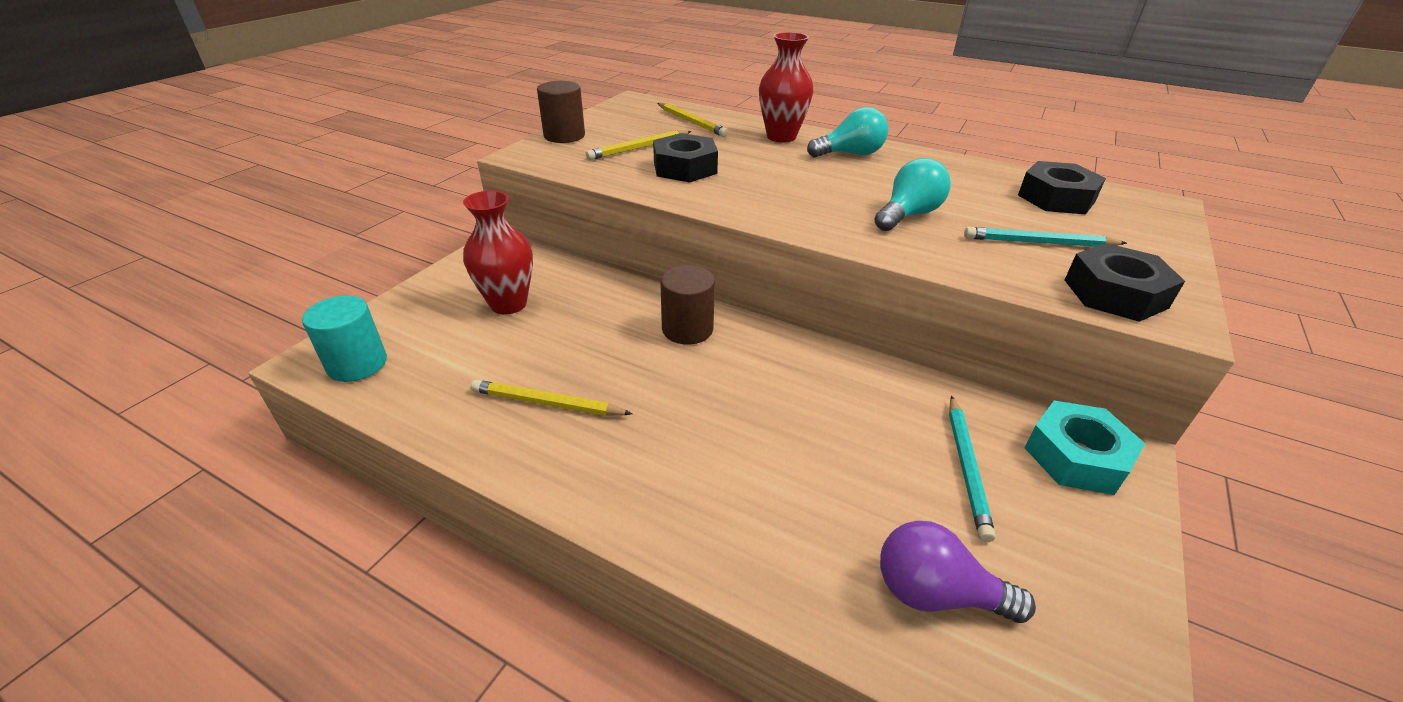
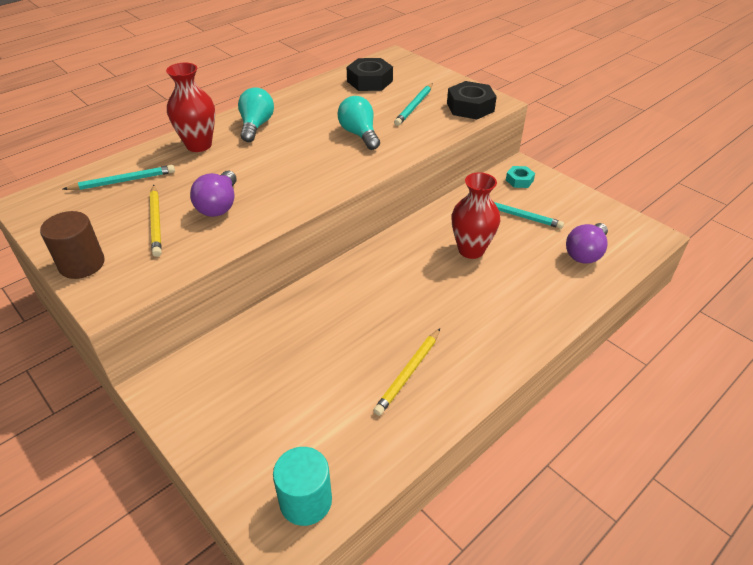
camera: 70 degrees left, 5 degrees up
red vase [463,191,533,315] -> red vase moved to [451,172,500,259]
black nut [653,133,718,183] -> purple light bulb [190,171,237,217]
yellow pencil [657,103,728,137] -> turquoise pencil [63,165,175,190]
brown cylinder [660,265,715,345] -> none
turquoise nut [1024,400,1145,495] -> turquoise nut [506,166,535,188], size x0.57

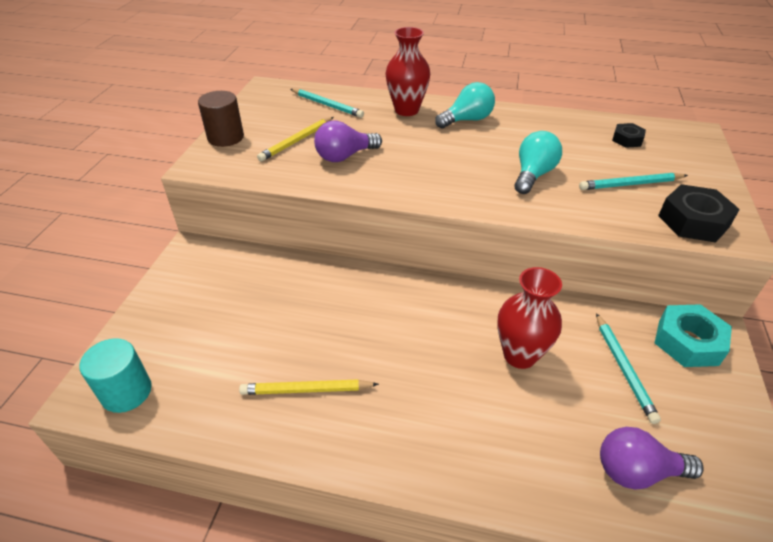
camera: 55 degrees right, 0 degrees up
black nut [347,58,393,91] -> black nut [612,123,646,148], size x0.57
turquoise nut [506,166,535,188] -> turquoise nut [655,304,732,367], size x1.74

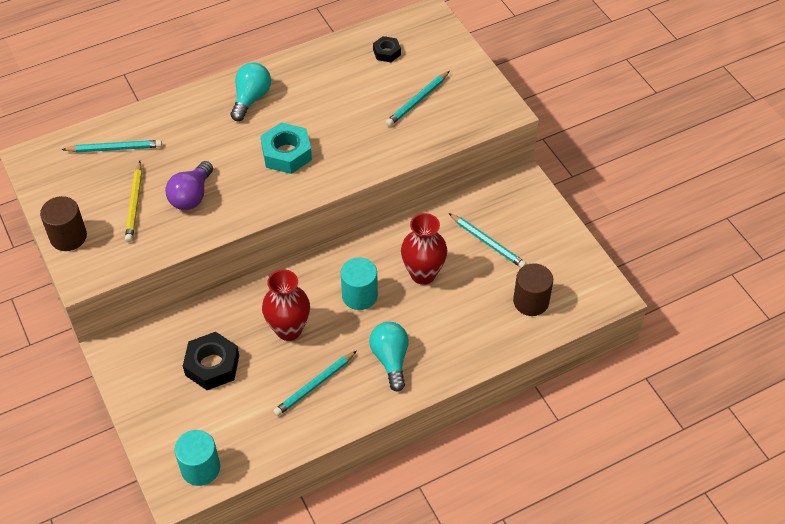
camera: 40 degrees left, 10 degrees up
yellow pencil [239,379,379,395] -> turquoise pencil [273,351,357,416]
red vase [385,27,430,116] -> red vase moved to [262,269,310,341]
turquoise light bulb [514,131,562,194] -> turquoise light bulb moved to [369,322,409,392]
purple light bulb [600,427,703,490] -> brown cylinder [513,263,553,316]
turquoise nut [655,304,732,367] -> turquoise nut moved to [260,122,312,174]
black nut [658,184,740,243] -> black nut moved to [183,332,239,390]
none -> turquoise cylinder [341,257,378,310]

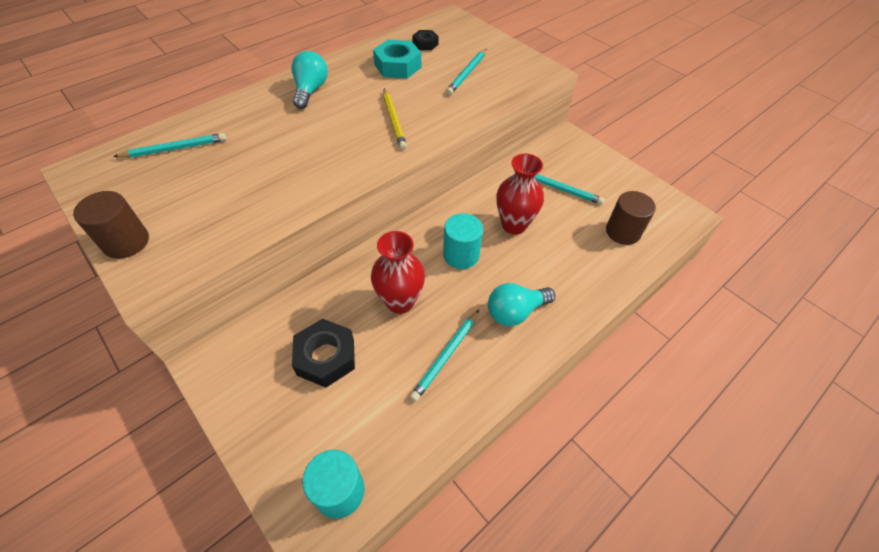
camera: 15 degrees left, 0 degrees up
yellow pencil [125,161,142,242] -> yellow pencil moved to [383,88,407,150]
purple light bulb [165,161,213,210] -> none
turquoise nut [260,122,312,174] -> turquoise nut moved to [373,40,421,78]
turquoise light bulb [369,322,409,392] -> turquoise light bulb turned 90 degrees counterclockwise [488,283,555,326]

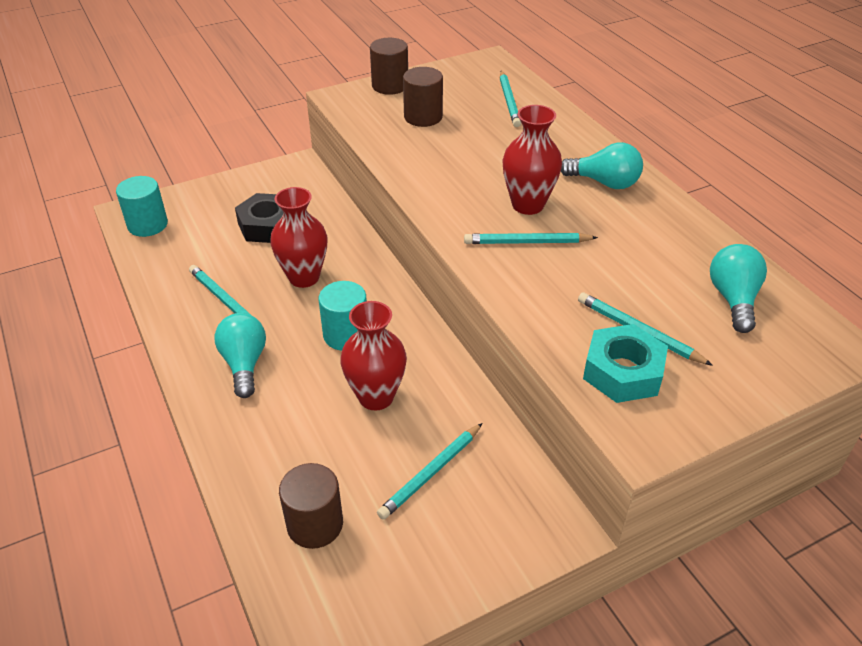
camera: 105 degrees right, 10 degrees down
turquoise nut [373,40,421,78] -> turquoise nut moved to [583,324,668,403]
yellow pencil [383,88,407,150] -> turquoise pencil [464,233,598,244]
black nut [412,30,439,50] -> turquoise light bulb [710,244,767,333]
none -> brown cylinder [403,67,443,127]
none -> red vase [502,105,562,215]

